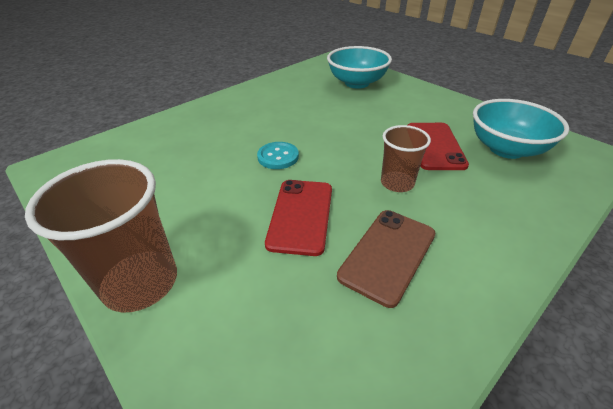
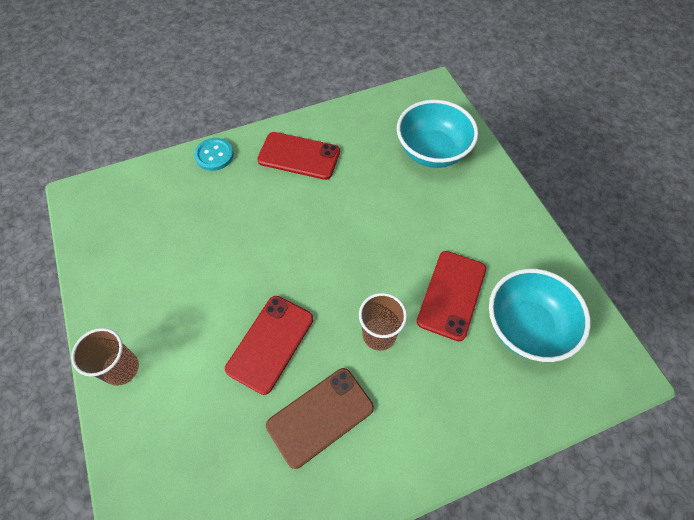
camera: 20 degrees right, 20 degrees up
brown cup [25,159,177,312] -> brown cup [71,328,139,386], size x0.60
turquoise button [257,142,299,169] -> turquoise button moved to [194,138,234,171]
none -> red phone [257,132,340,180]

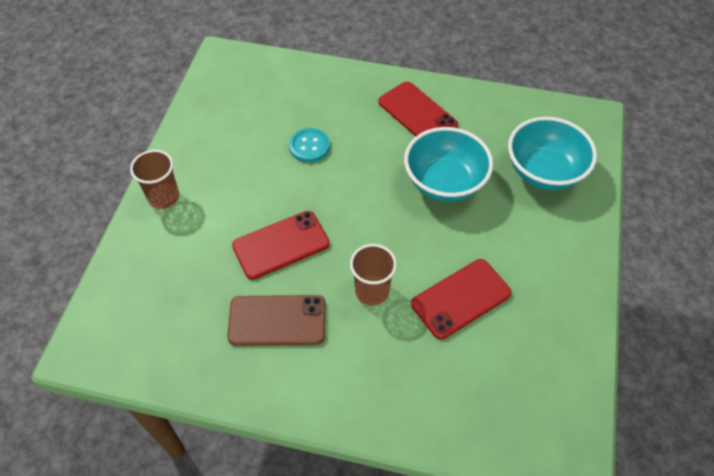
camera: 35 degrees right, 5 degrees down
turquoise button [194,138,234,171] -> turquoise button moved to [289,128,330,162]
turquoise bowl [489,268,591,362] -> turquoise bowl moved to [404,127,493,202]

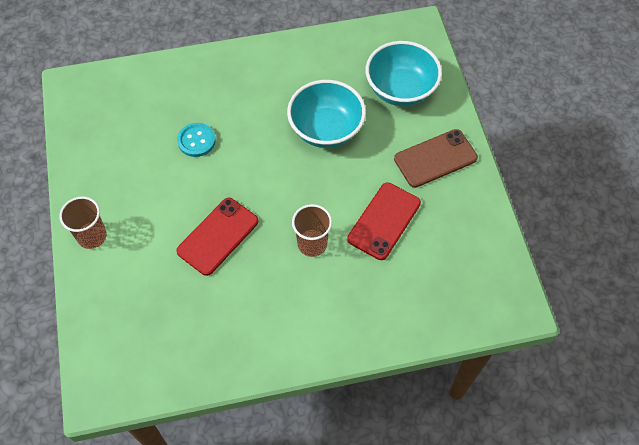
camera: 25 degrees left, 5 degrees up
brown phone [227,295,326,346] -> brown phone moved to [394,129,478,188]
red phone [378,82,458,137] -> none

